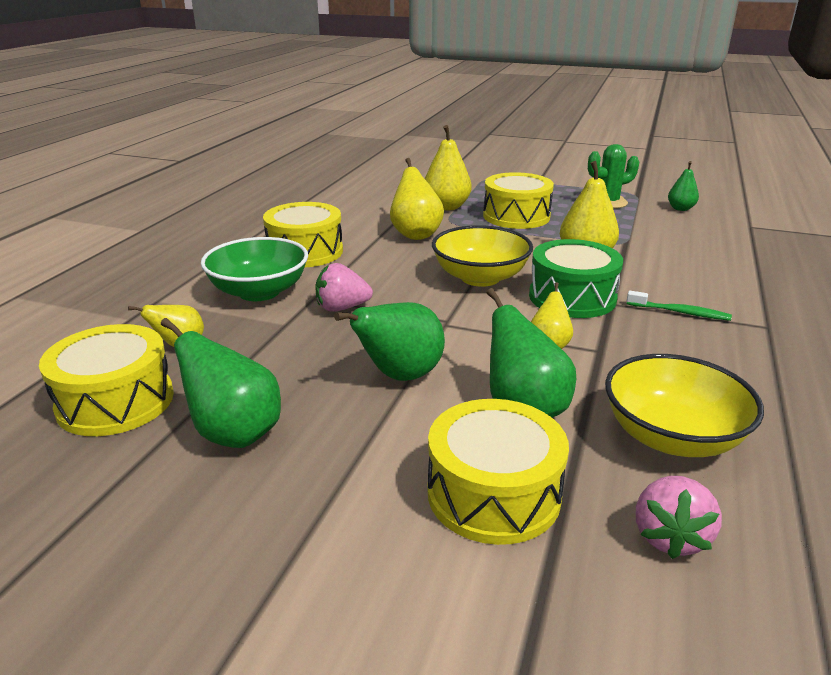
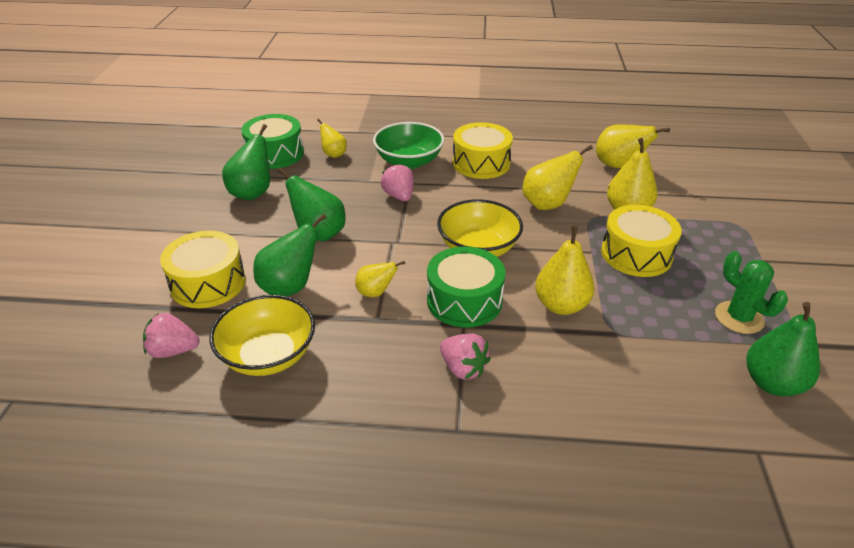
camera: 75 degrees right, 10 degrees up
yellow drum [39,324,174,436] -> green drum [241,114,304,169]
green toothbrush [627,291,732,321] -> pink strawberry [440,333,491,380]
green pear [668,161,699,211] -> green pear [746,302,820,396], size x1.68
none -> yellow pear [596,124,670,168]

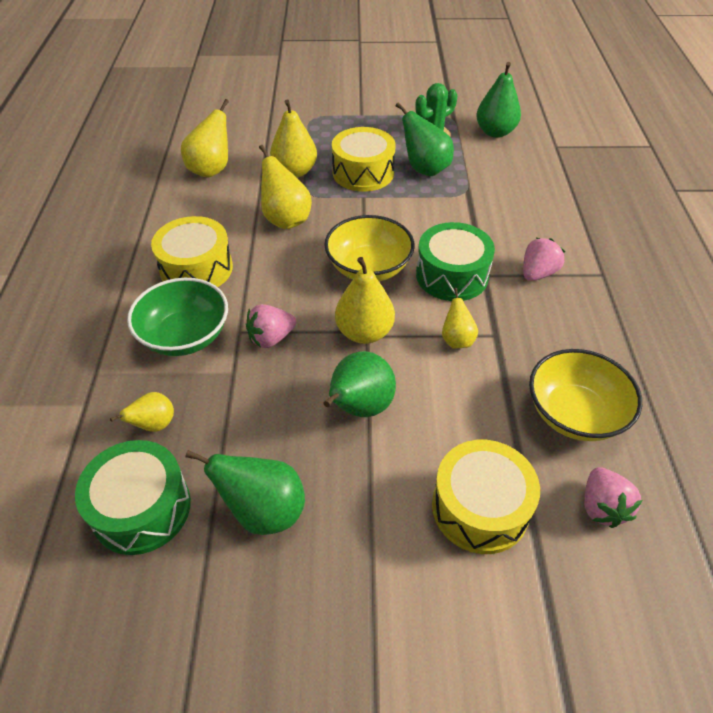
camera: 95 degrees left, 10 degrees up
green pear [253,214,327,296] -> green pear moved to [396,102,454,176]
yellow pear [535,226,595,315] -> yellow pear moved to [335,257,395,344]

